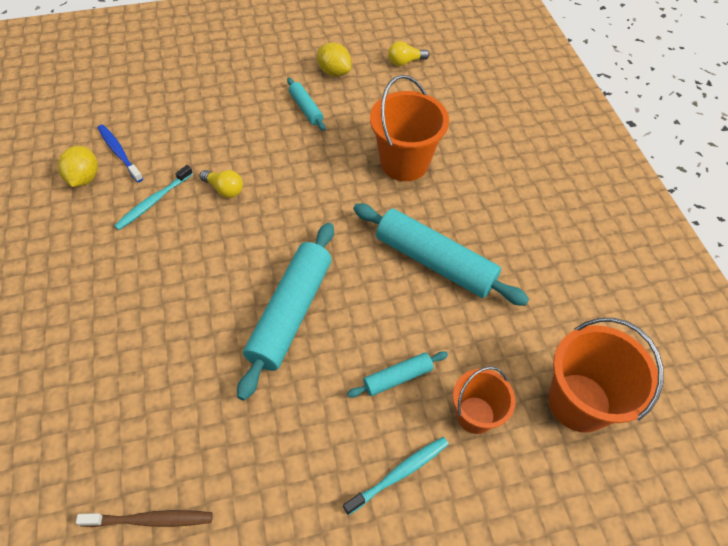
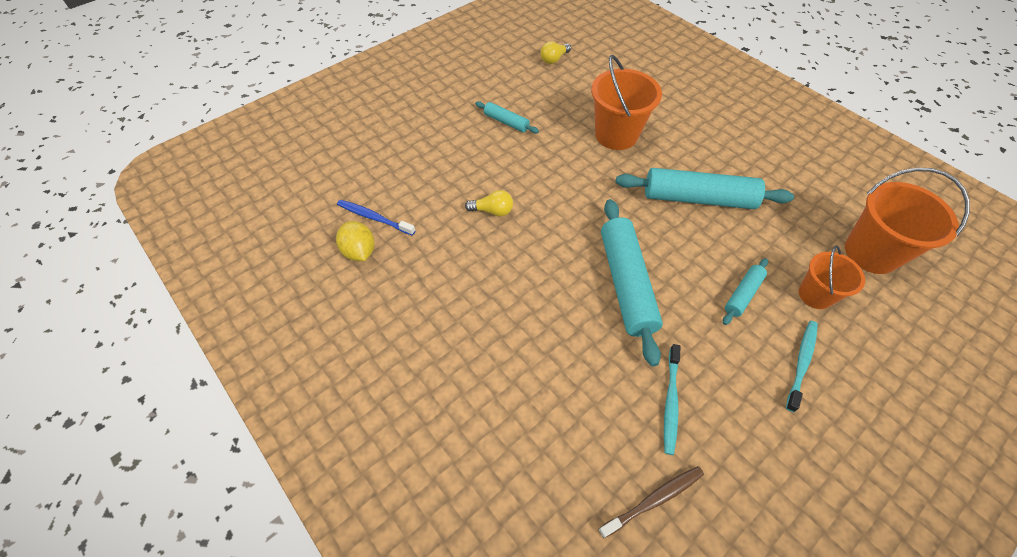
camera: 25 degrees left, 0 degrees up
turquoise toothbrush [114,165,193,230] -> turquoise toothbrush moved to [664,344,681,455]
yellow lemon [317,43,351,77] -> none

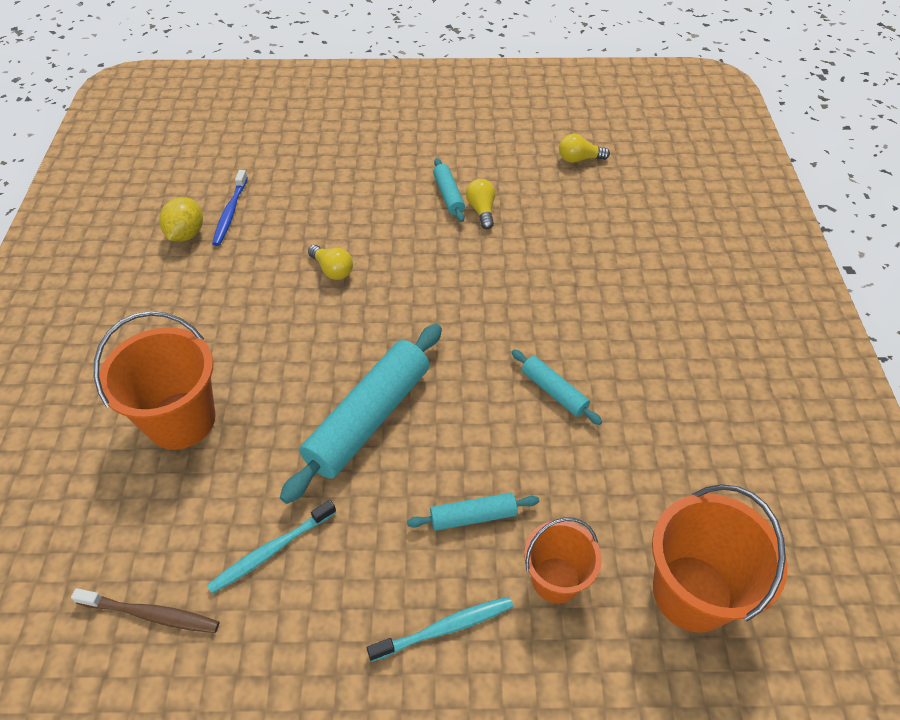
camera: 40 degrees right, 5 degrees down
blue toothbrush [337,200,416,236] -> blue toothbrush turned 150 degrees counterclockwise [212,170,248,246]
orange bucket [591,55,662,150] -> orange bucket moved to [94,311,215,450]
turquoise rolling pin [616,168,794,209] -> turquoise rolling pin [511,349,602,425], size x0.50
none -> yellow light bulb [466,179,495,229]

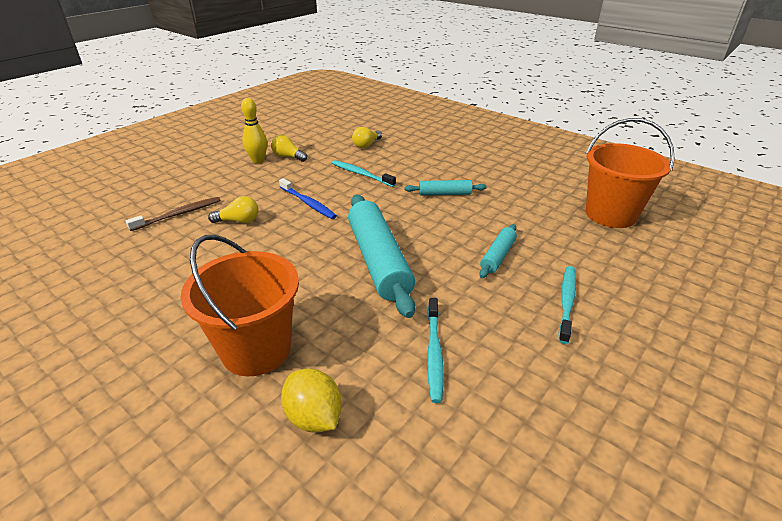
camera: 50 degrees left, 15 degrees down
brown toothbrush [71,588,219,633] -> brown toothbrush moved to [126,197,220,231]
yellow lemon [159,197,203,242] -> yellow lemon moved to [281,369,342,432]
blue toothbrush [212,170,248,246] -> blue toothbrush moved to [279,178,337,219]
turquoise rolling pin [433,158,465,222] -> yellow bowling pin [241,98,267,163]
orange bucket [524,517,602,604] -> none
yellow light bulb [559,134,610,163] -> yellow light bulb moved to [352,127,382,148]
none -> turquoise toothbrush [332,160,396,187]

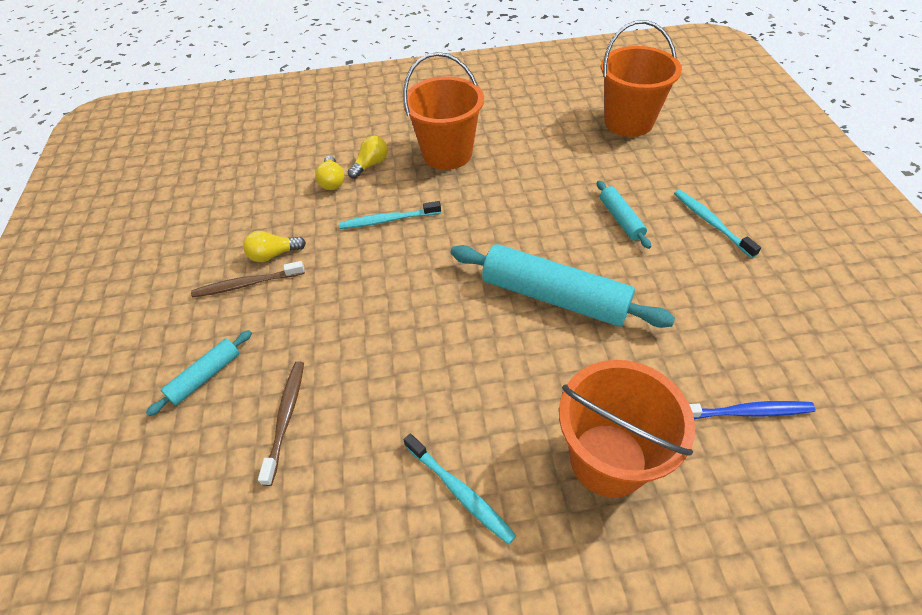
camera: 45 degrees left, 15 degrees up
yellow light bulb [208,196,258,223] -> yellow light bulb moved to [348,135,388,179]
yellow bowling pin [241,98,267,163] -> brown toothbrush [191,261,305,297]
blue toothbrush [279,178,337,219] -> blue toothbrush moved to [689,401,816,419]
yellow lemon [281,369,342,432] -> none
turquoise rolling pin [404,180,487,196] -> turquoise rolling pin moved to [146,330,252,416]
turquoise toothbrush [427,298,444,403] -> turquoise toothbrush moved to [403,433,516,545]
none -> orange bucket [403,52,484,170]

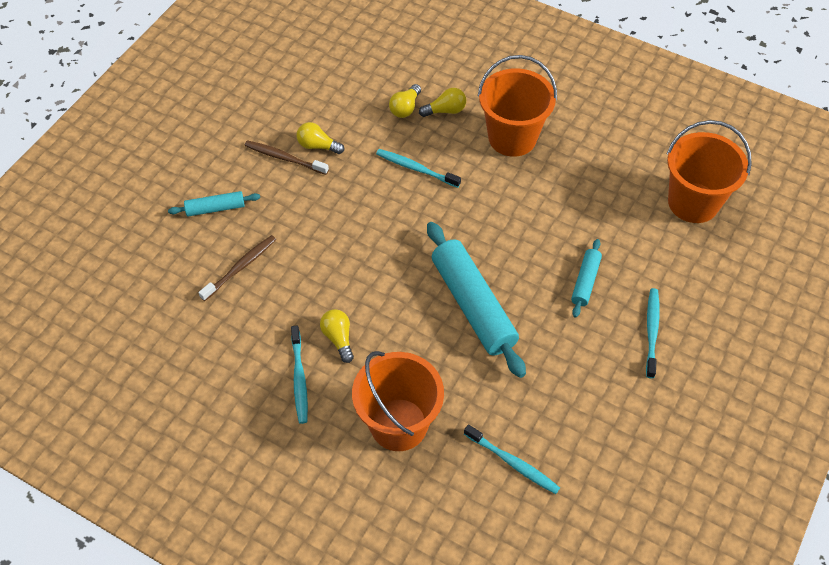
camera: 35 degrees right, 5 degrees up
blue toothbrush [689,401,816,419] -> turquoise toothbrush [464,424,560,494]
none -> yellow light bulb [320,309,354,363]

